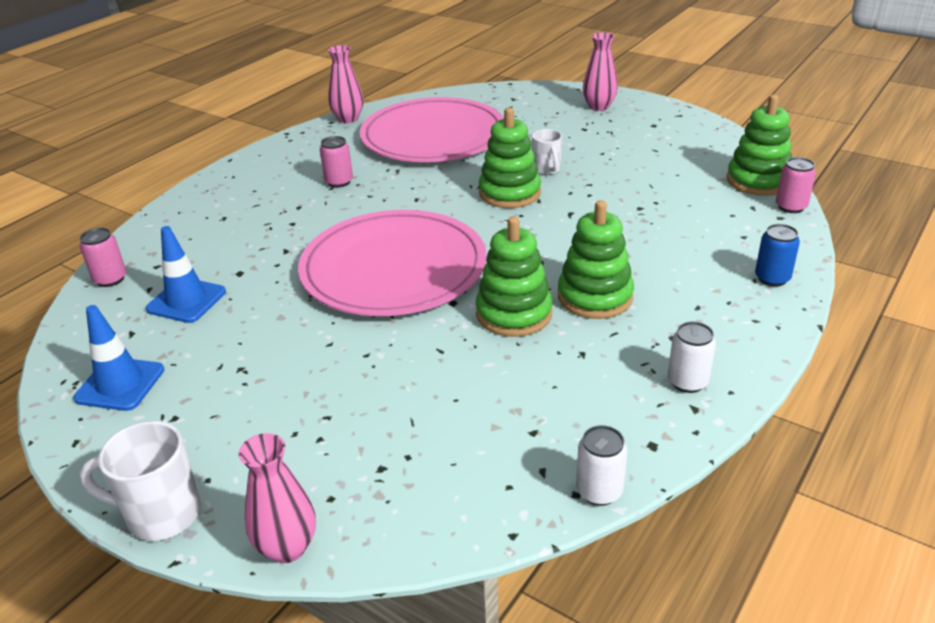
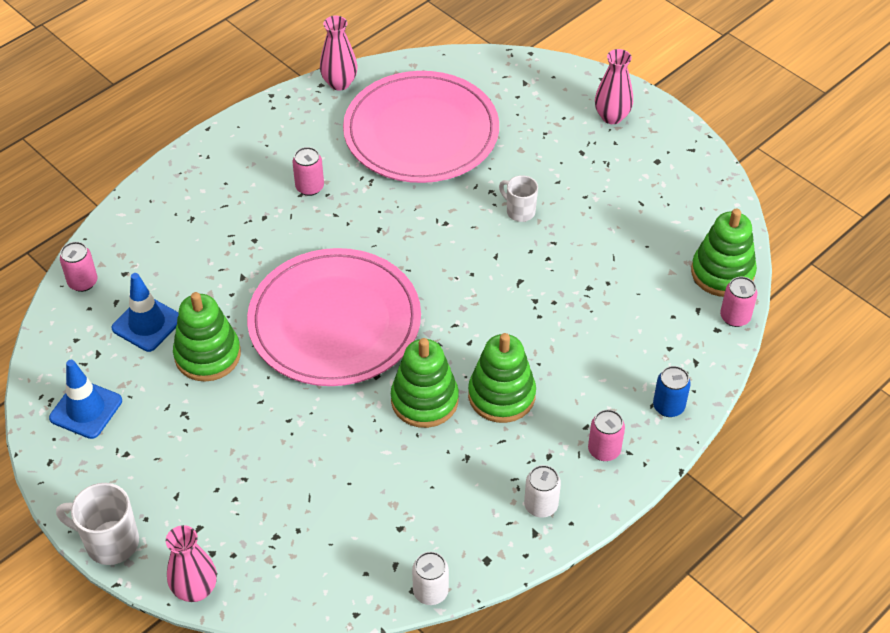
camera: 10 degrees right, 15 degrees up
green stacking toy [479,107,541,208] -> green stacking toy moved to [173,292,241,382]
white mug [532,129,562,175] -> white mug turned 135 degrees clockwise [499,175,538,222]
none -> pink can [588,409,625,461]

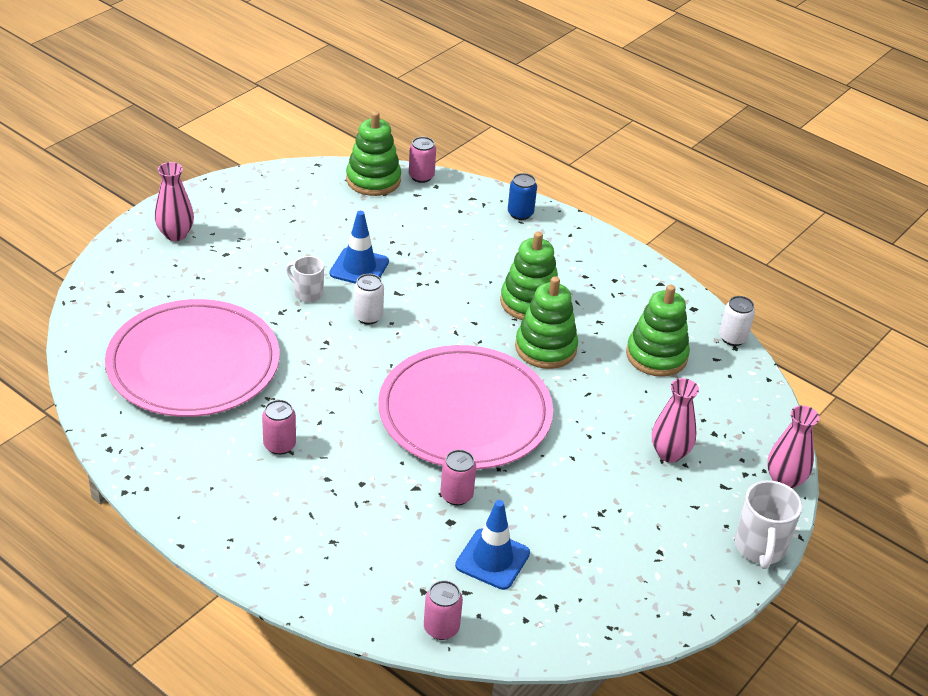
camera: 100 degrees left, 10 degrees down
blue traffic cone [49,360,122,439] -> blue traffic cone moved to [330,211,389,283]
green stacking toy [173,292,241,382] -> green stacking toy moved to [626,285,690,377]
pink vase [320,16,357,91] -> pink vase moved to [652,378,699,463]
white mug [499,175,538,222] -> white mug turned 90 degrees clockwise [286,256,324,302]
white can [524,465,561,518] -> white can moved to [354,274,384,324]
pink can [588,409,625,461] -> pink can moved to [440,450,476,505]

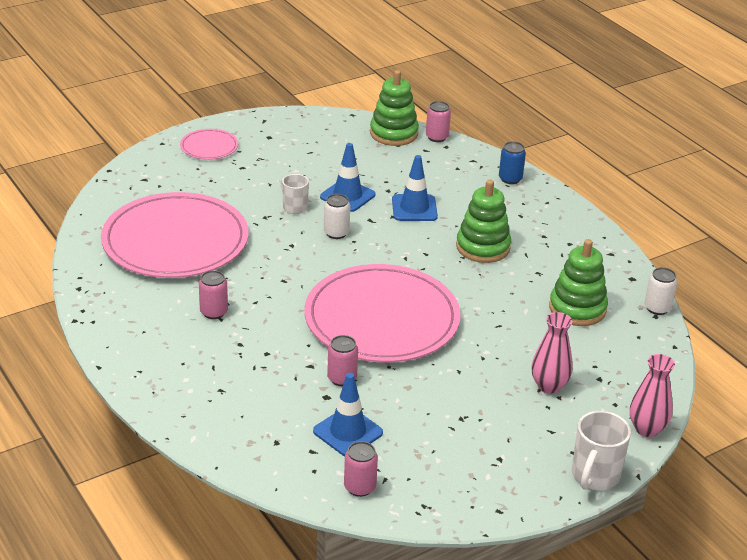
camera: 20 degrees right, 5 degrees down
pink vase [155,162,194,241] -> pink plate [180,129,238,160]
pink can [424,580,463,640] -> pink can moved to [344,441,378,497]
green stacking toy [515,276,578,369] -> none
none -> blue traffic cone [392,155,438,221]

